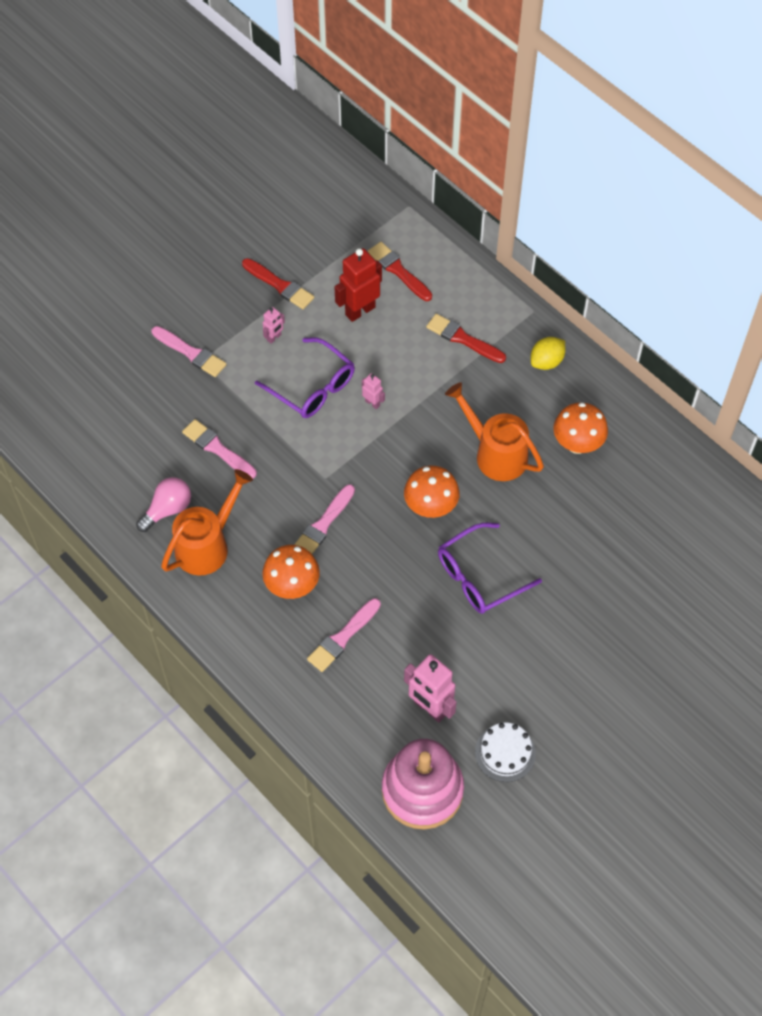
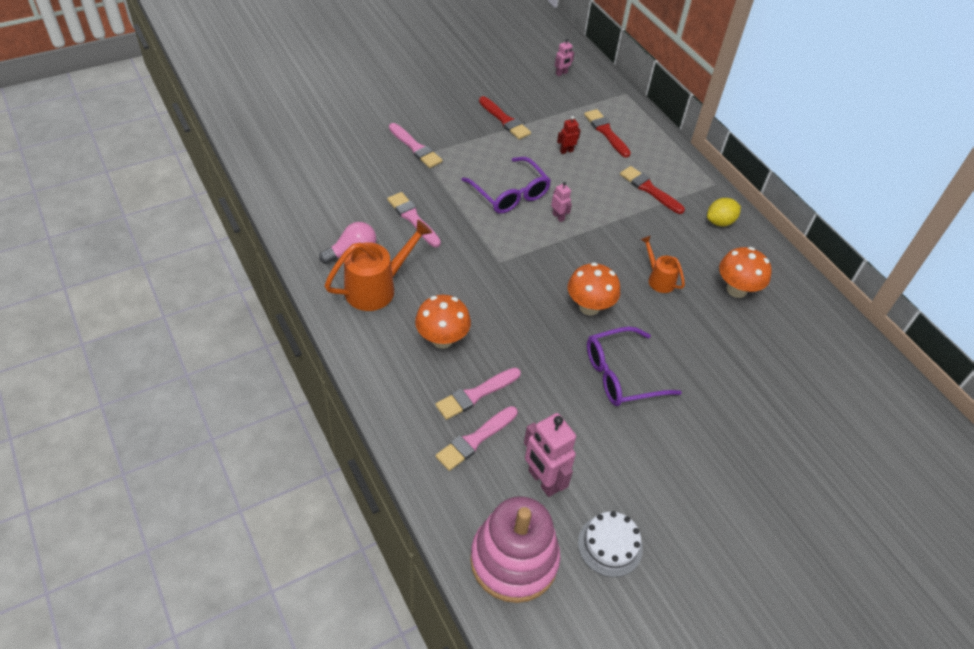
camera: 10 degrees right, 10 degrees down
pink robot [263,307,285,344] -> pink robot moved to [555,38,574,76]
pink brush [294,484,355,554] -> pink brush moved to [436,406,518,471]
red robot [335,248,382,322] -> red robot [557,116,581,154], size x0.50
orange watering can [445,382,544,481] -> orange watering can [641,236,685,293], size x0.57

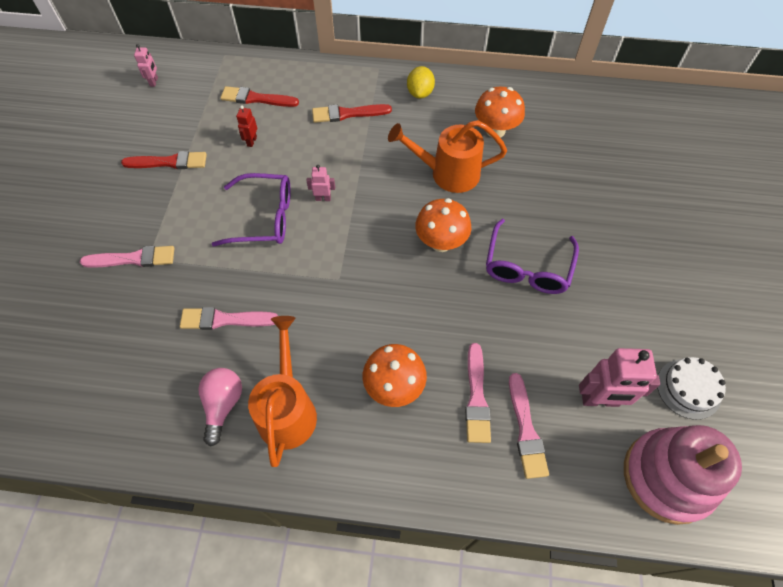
camera: 50 degrees left, 10 degrees up
orange watering can [641,236,685,293] -> orange watering can [388,120,507,193], size x1.74

